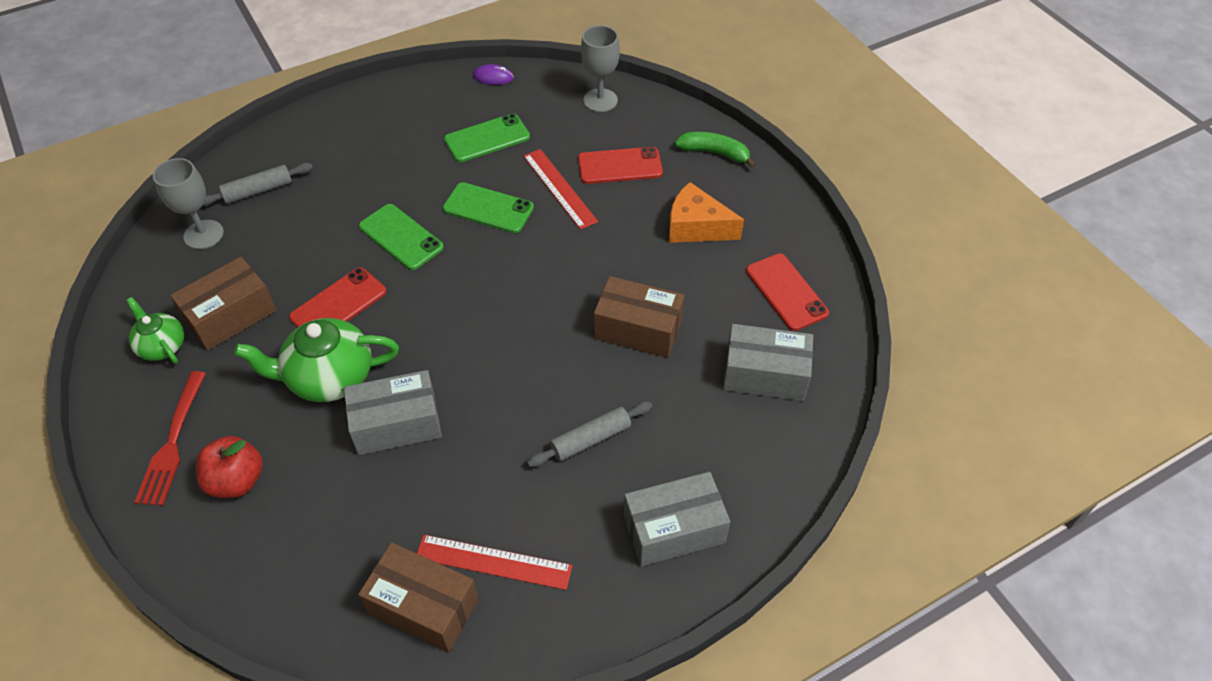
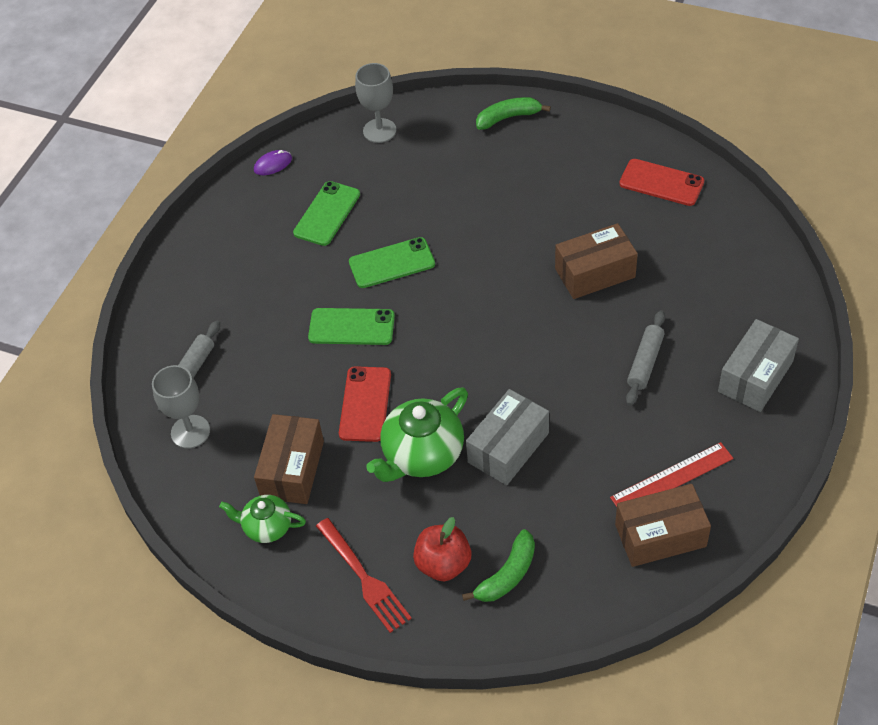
camera: 35 degrees left, 0 degrees up
red ruler [523,149,598,230] -> none
red phone [578,147,663,184] -> none
orange cheese [669,182,744,243] -> none
grey box [723,324,813,401] -> none
none -> green banana [462,529,535,602]

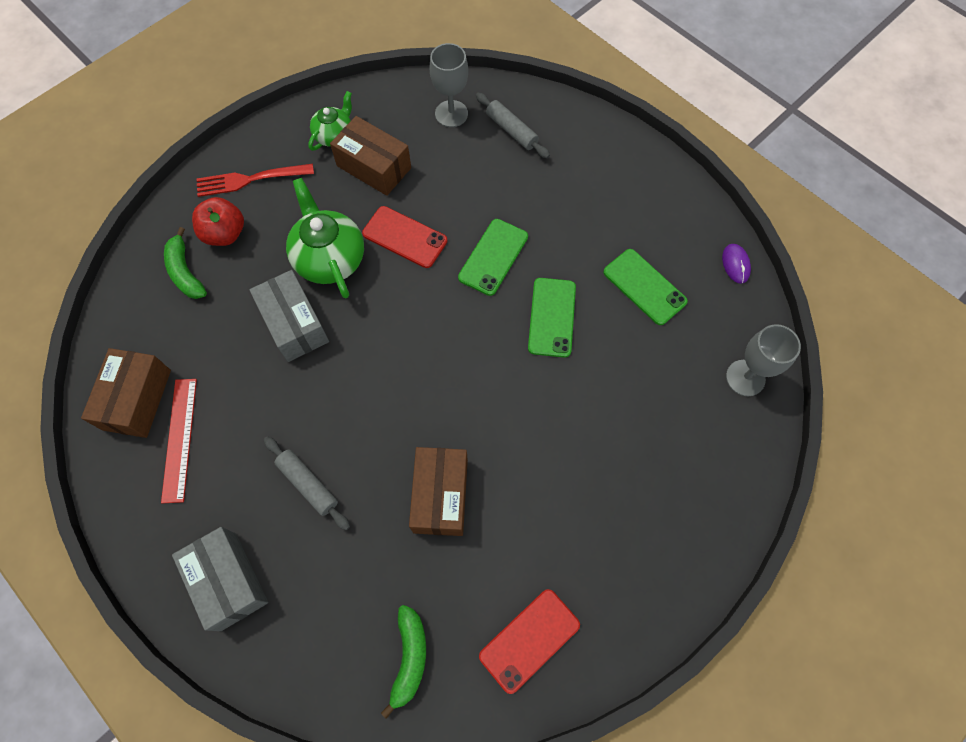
camera: 110 degrees right, 15 degrees up
green banana [476,97,551,130] -> green banana moved to [381,605,426,719]

